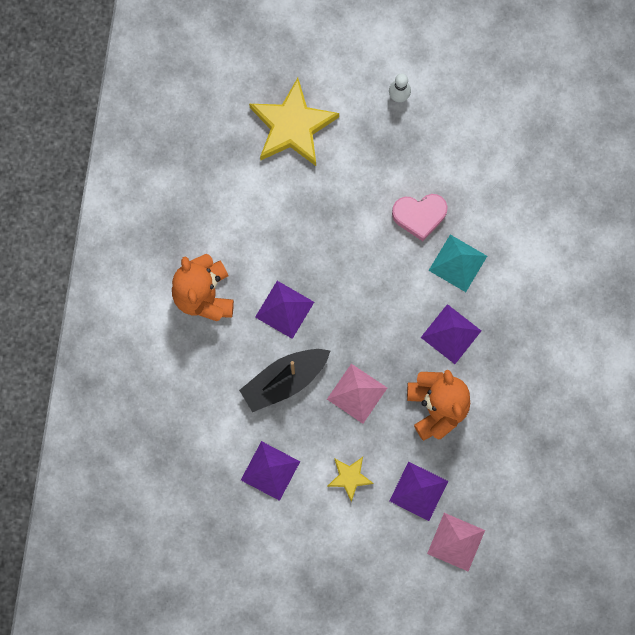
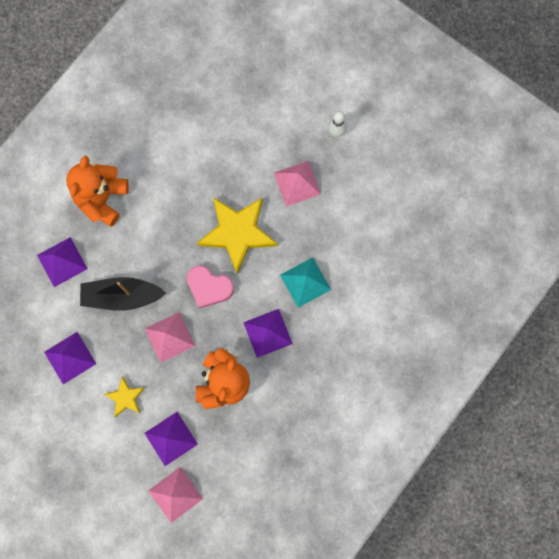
camera: 30 degrees right, 0 degrees up
yellow star [249,78,339,166] -> yellow star moved to [197,197,277,274]
purple pyramid [255,281,314,339] -> purple pyramid moved to [37,237,88,287]
pink heart [392,194,448,241] -> pink heart moved to [187,265,234,309]
none -> pink pyramid [274,161,321,206]

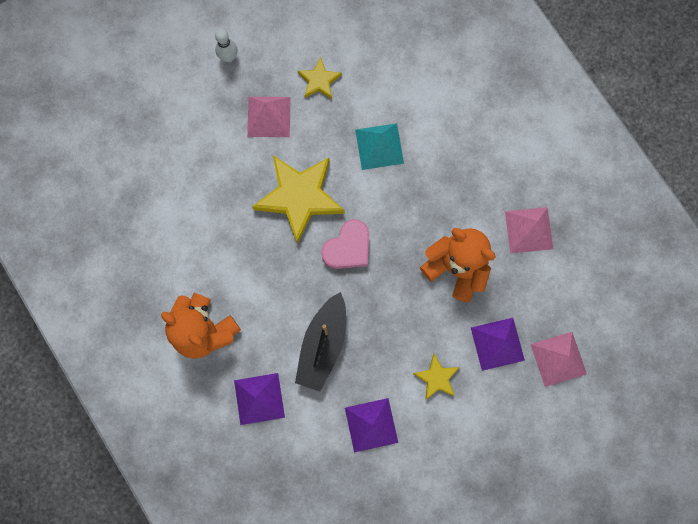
camera: 70 degrees left, 0 degrees up
pink pyramid [145,312,195,363] -> pink pyramid moved to [505,207,553,253]
purple pyramid [243,309,293,358] -> none
none -> yellow star [298,57,342,99]

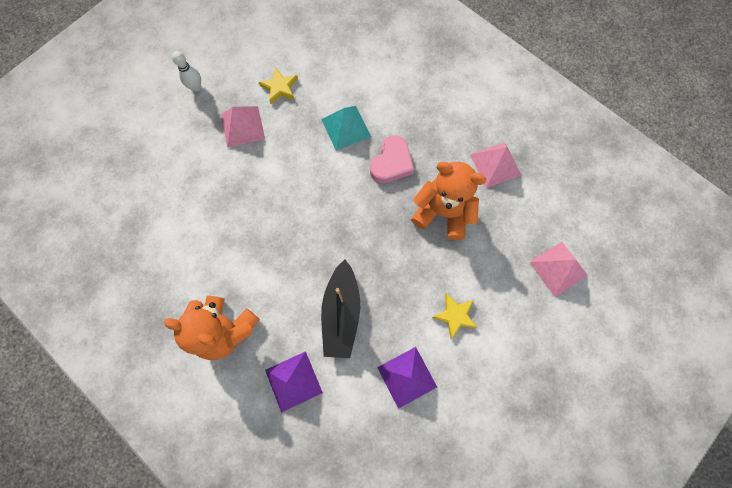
camera: 15 degrees left, 5 degrees down
yellow star [252,155,345,244] -> none
pink heart [321,219,369,269] -> pink heart moved to [370,135,414,183]
purple pyramid [471,318,525,371] -> none

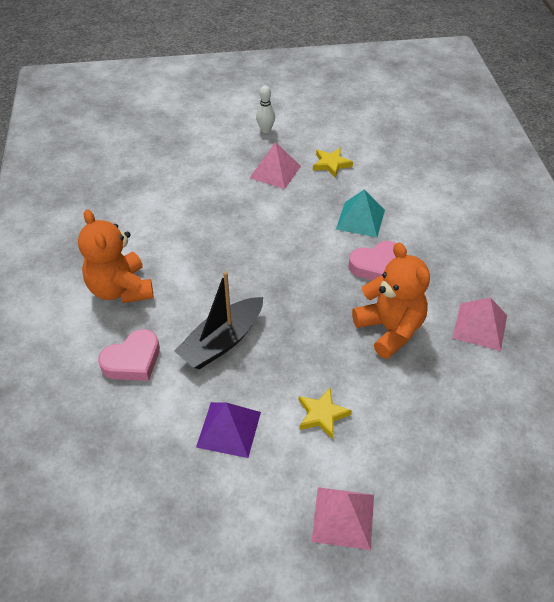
camera: 40 degrees right, 25 degrees down
purple pyramid [265,351,323,413] -> pink heart [98,329,160,381]
pink pyramid [529,242,588,297] -> pink pyramid moved to [312,487,374,550]

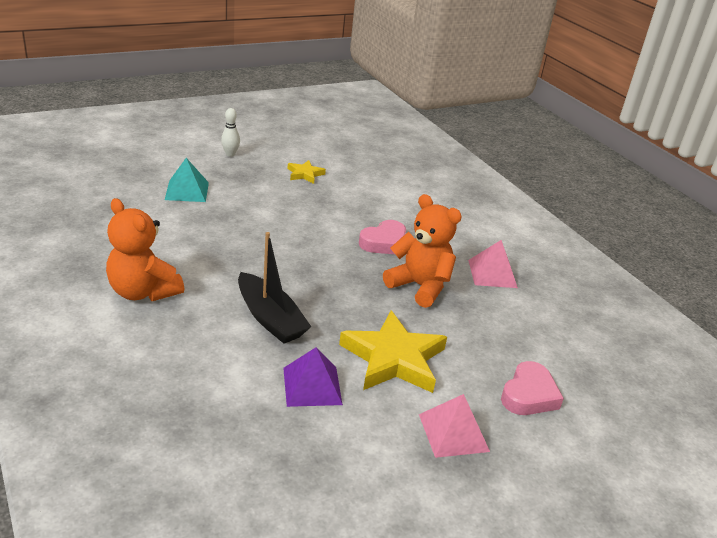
camera: 25 degrees left, 15 degrees down
pink heart [98,329,160,381] -> pink heart moved to [501,361,564,415]
black boat [174,271,263,369] -> black boat turned 60 degrees counterclockwise [238,232,311,343]
pink pyramid [250,142,301,189] -> none
yellow star [299,388,352,439] -> yellow star [339,310,447,393], size x2.01
turquoise pyramid [336,189,385,237] -> turquoise pyramid moved to [165,158,209,202]

